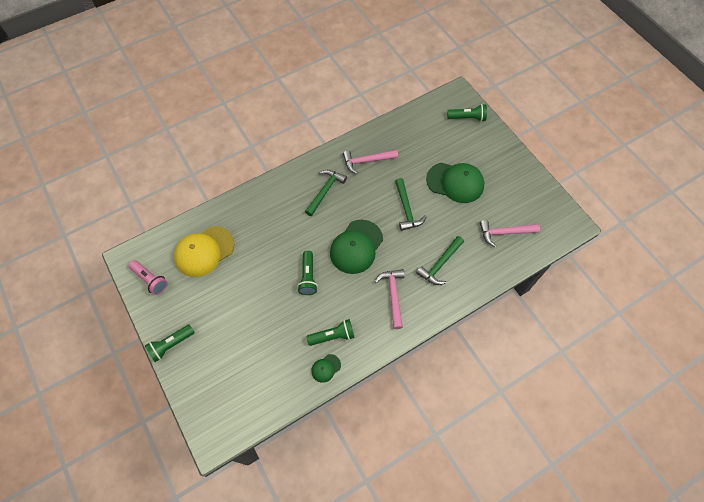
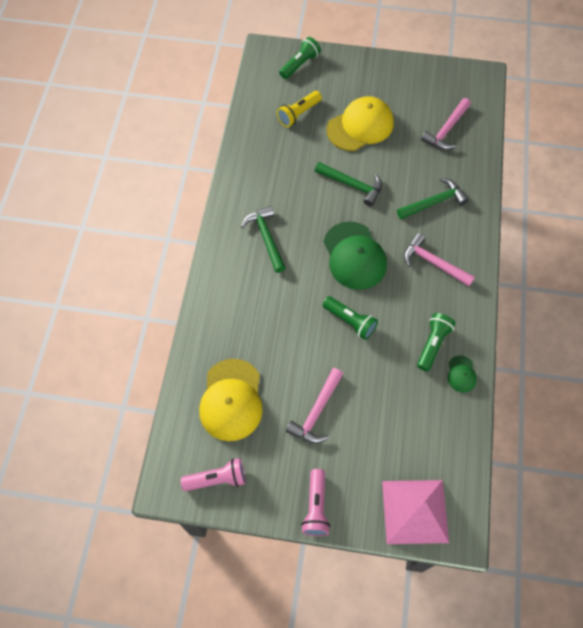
camera: 50 degrees left, 0 degrees up
green flashlight [145,324,195,362] -> pink flashlight [301,469,330,536]
pink hammer [343,150,398,174] -> pink hammer moved to [286,368,343,443]
green hammer [416,236,464,285] -> green hammer turned 105 degrees counterclockwise [397,178,469,219]
green cap [426,162,484,203] -> yellow cap [326,96,394,151]
none -> yellow flashlight [277,91,322,127]
none -> pink pyramid [382,480,449,544]

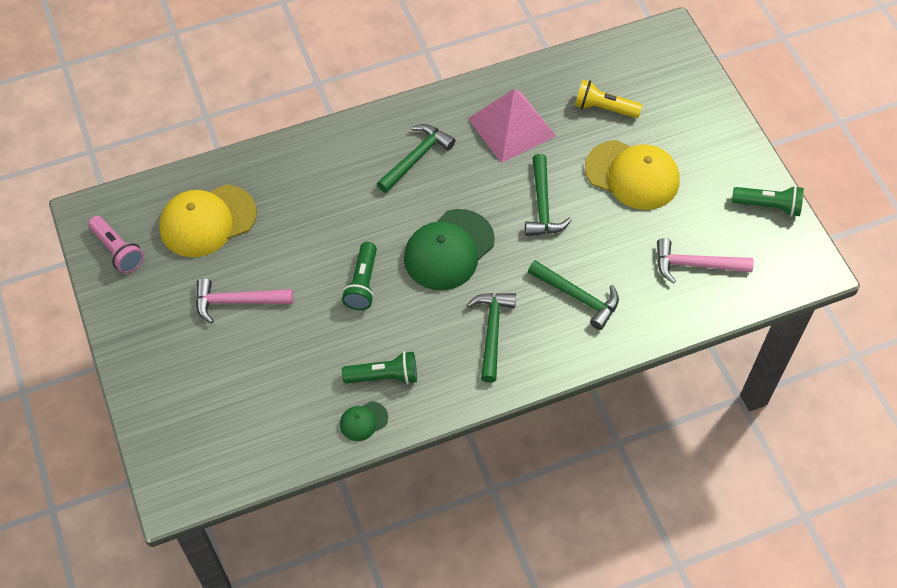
camera: 60 degrees right, 5 degrees down
green flashlight [279,37,321,79] -> green flashlight moved to [732,186,804,217]
pink flashlight [301,469,330,536] -> none
pink pyramid [382,480,449,544] -> pink pyramid moved to [468,89,556,163]
pink hammer [404,233,475,287] -> green hammer [467,293,516,383]

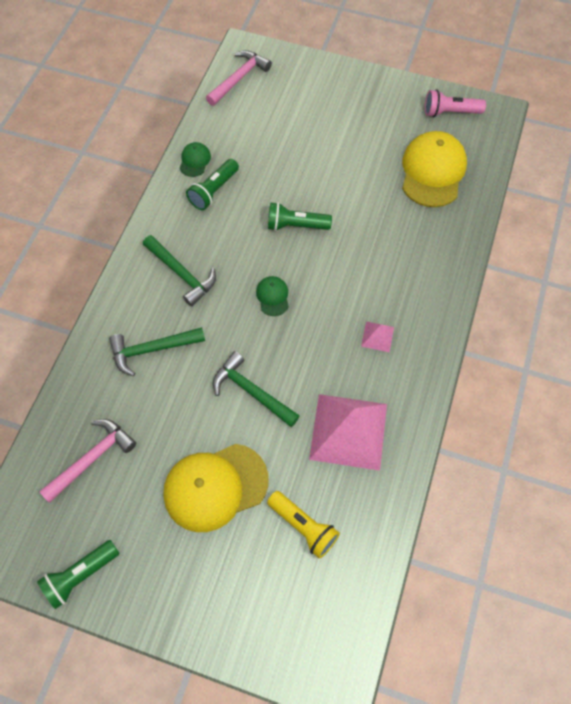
camera: 130 degrees right, 5 degrees up
pink hammer [196,278,293,324] -> pink hammer moved to [206,50,272,106]
green flashlight [342,242,377,310] -> green flashlight turned 45 degrees counterclockwise [268,202,332,231]
green hammer [377,124,455,193] -> pink pyramid [361,322,394,352]
green cap [404,209,495,290] -> green cap [256,276,289,316], size x0.46
yellow flashlight [574,80,642,118] -> yellow flashlight turned 75 degrees clockwise [267,491,340,559]

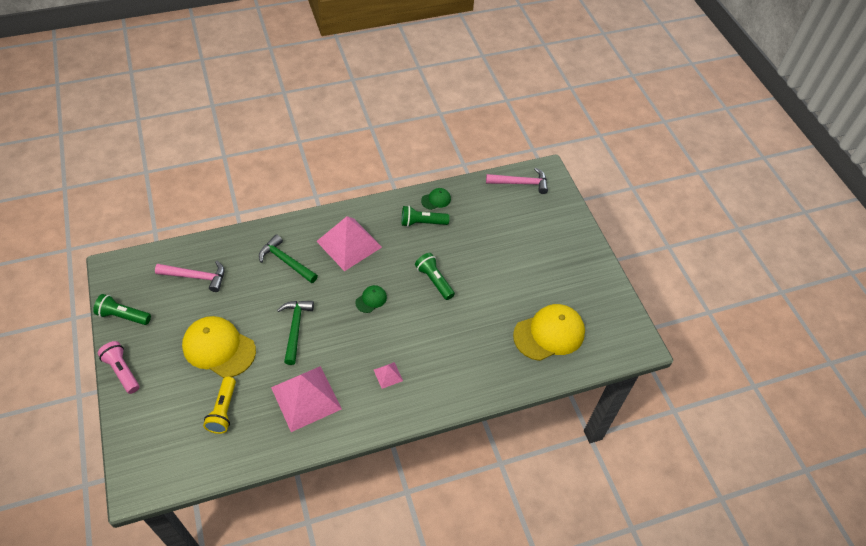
camera: 50 degrees right, 10 degrees down
green hammer [143,235,216,307] -> pink pyramid [316,216,382,271]
pink flashlight [425,89,486,117] -> pink flashlight moved to [97,341,139,394]

